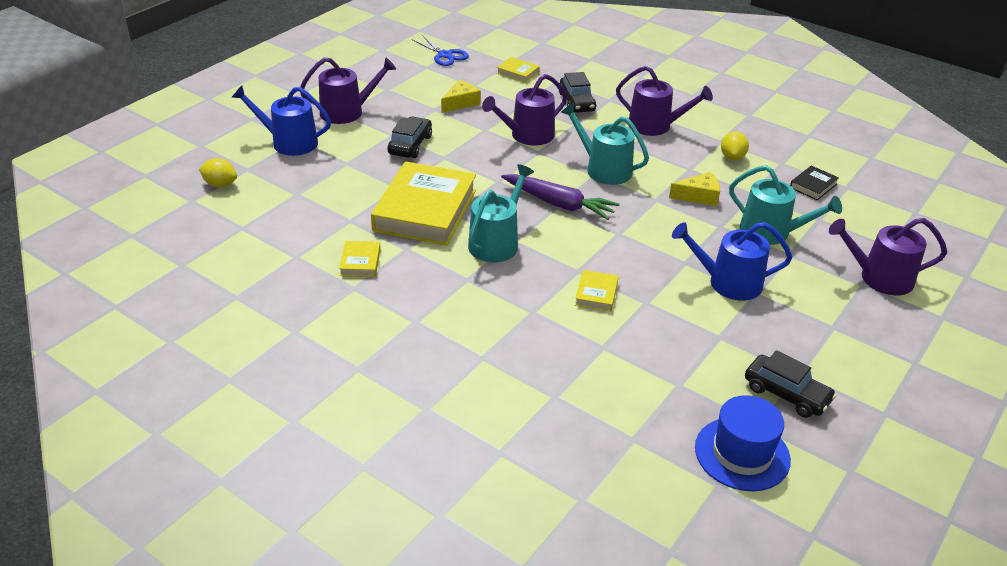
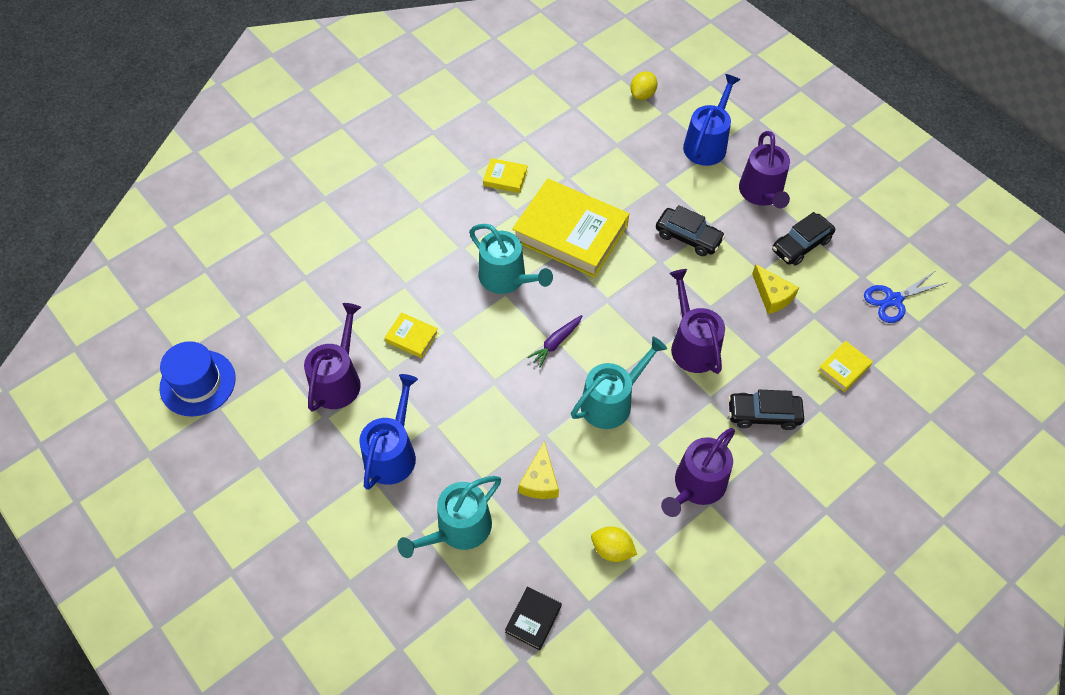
camera: 105 degrees right, 20 degrees up
purple carrot [501,174,620,220] -> purple carrot [527,315,582,367], size x0.57
black car [745,350,837,418] -> black car moved to [772,212,835,266]
black book [790,166,839,201] -> black book turned 60 degrees clockwise [505,586,562,650]
purple watering can [829,218,947,295] -> purple watering can moved to [304,303,361,412]

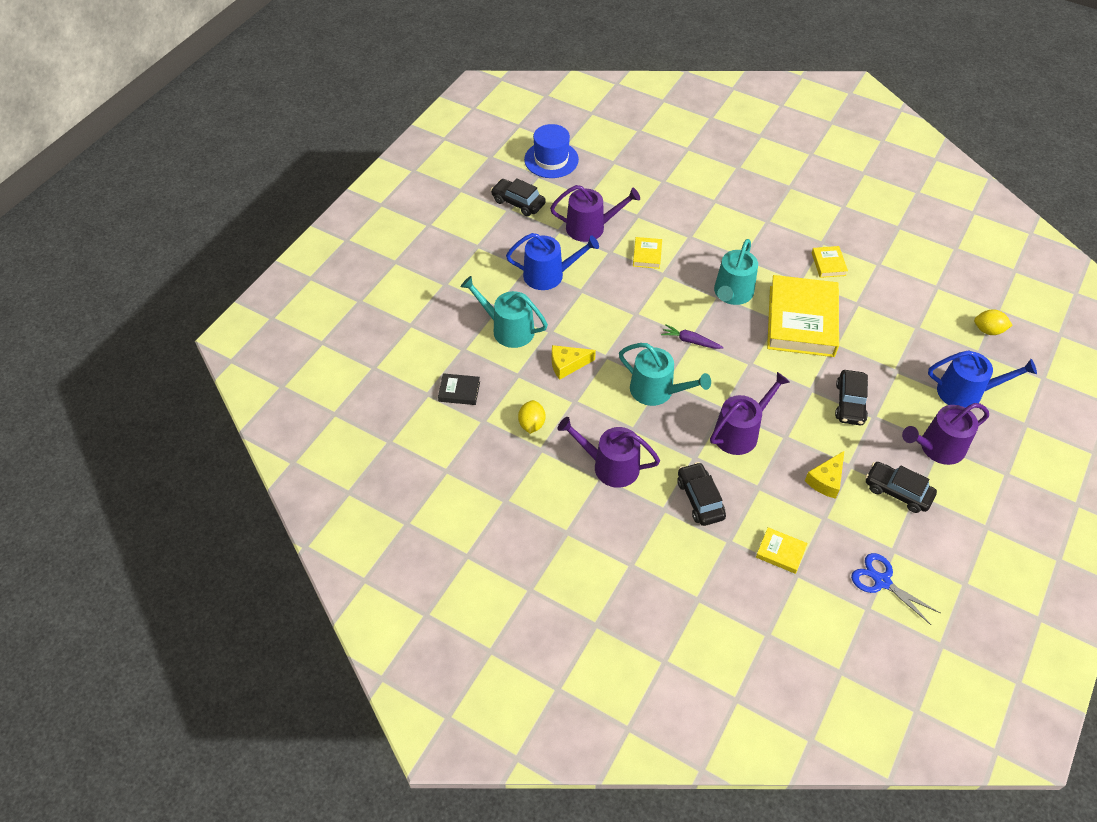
camera: 70 degrees right, 5 degrees down
none -> black car [491,178,546,216]

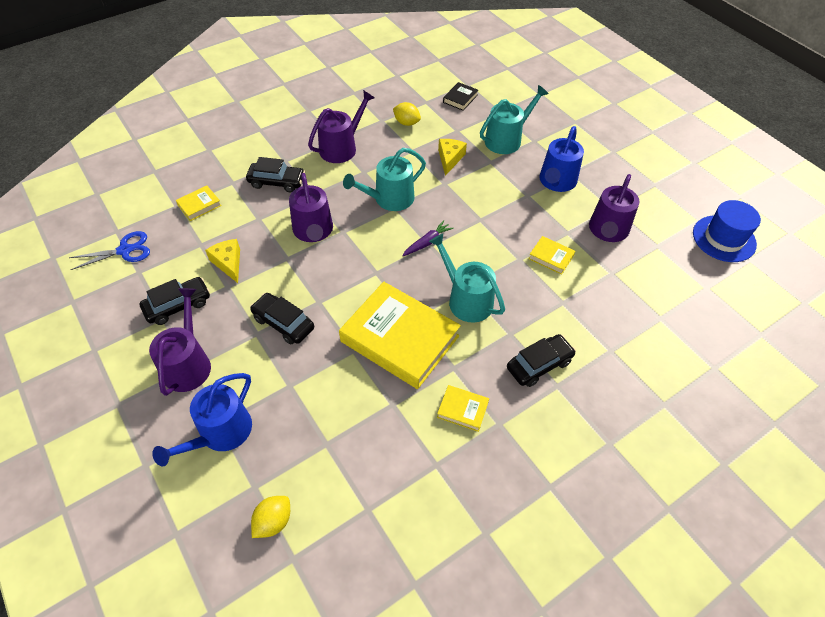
camera: 115 degrees right, 0 degrees up
black car [491,178,546,216] -> black car moved to [507,334,576,387]

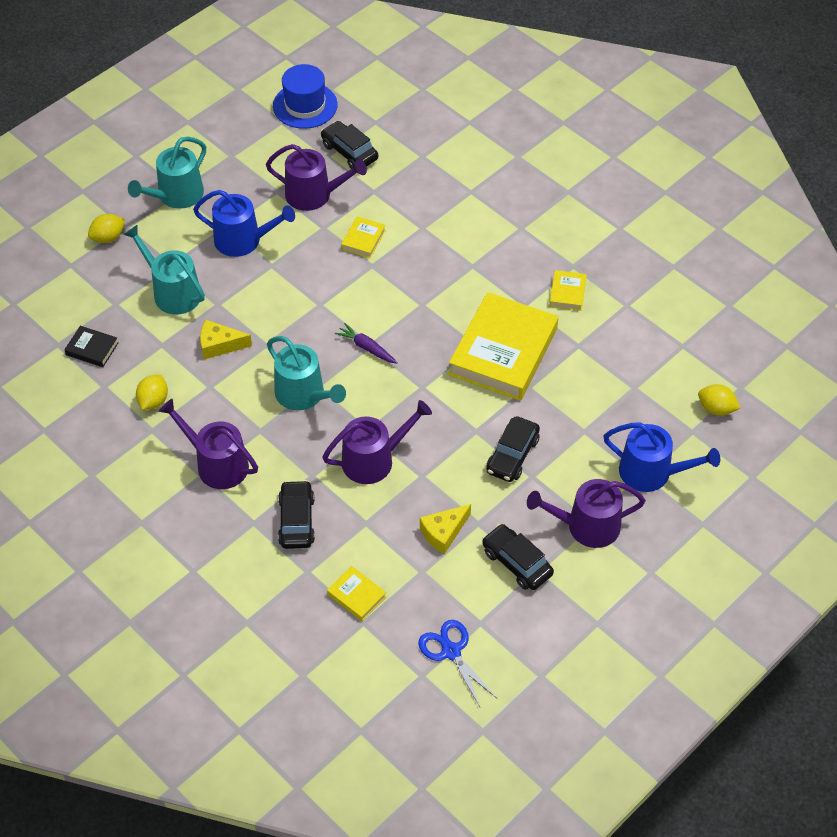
camera: 100 degrees left, 0 degrees up
turquoise watering can [429,234,505,323] -> turquoise watering can moved to [128,136,206,209]
black car [507,334,576,387] -> black car moved to [321,121,378,169]
none -> yellow lemon [88,214,125,243]

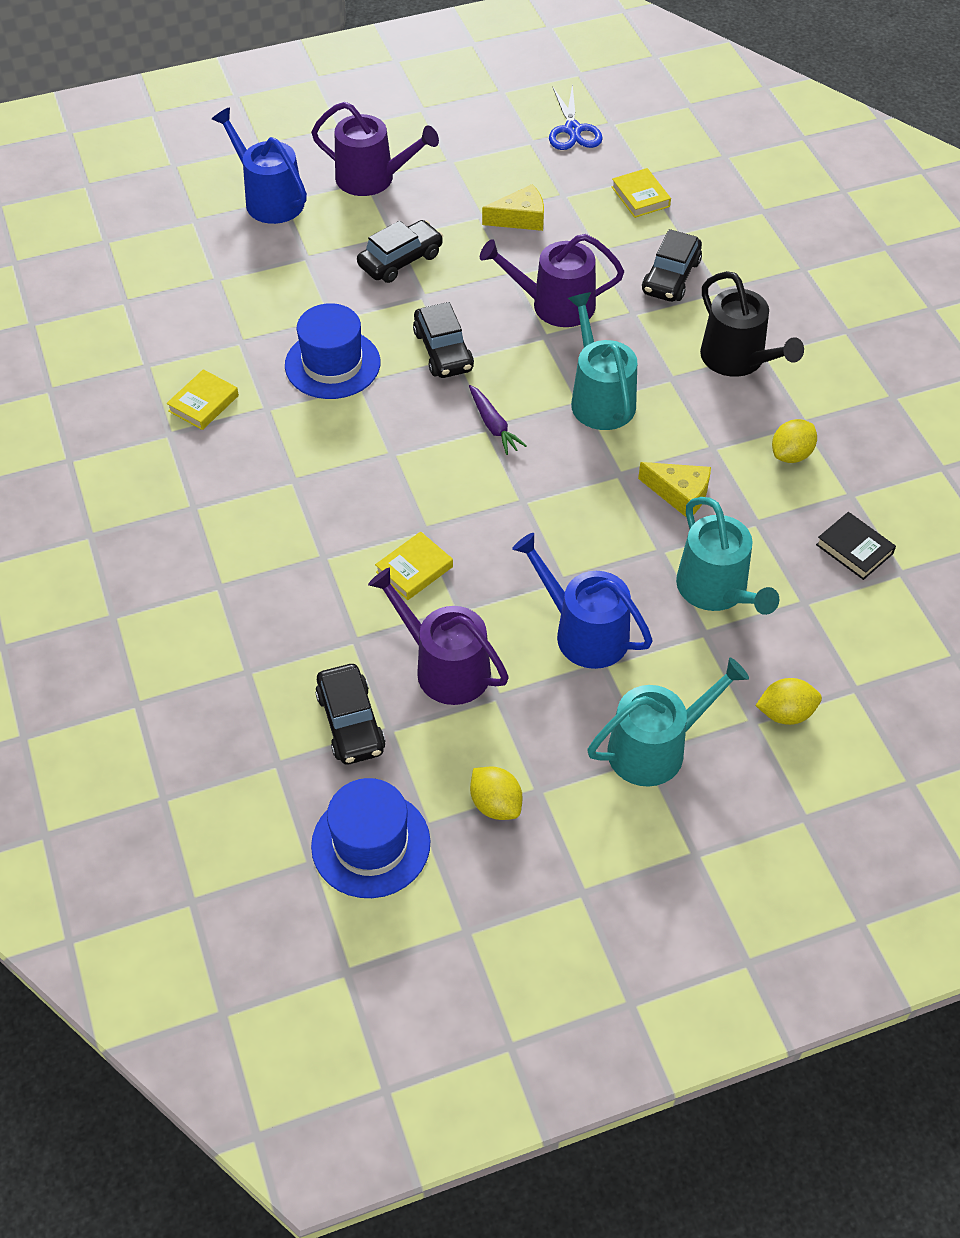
camera: 155 degrees left, 0 degrees up
purple watering can [159,399,258,489] -> black watering can [700,271,804,377]
yellow book [449,292,558,401] -> blue hat [285,303,380,399]
black car [482,524,554,590] -> black car moved to [413,302,474,378]
yellow lemon [698,384,740,416] -> yellow lemon moved to [470,767,523,820]

